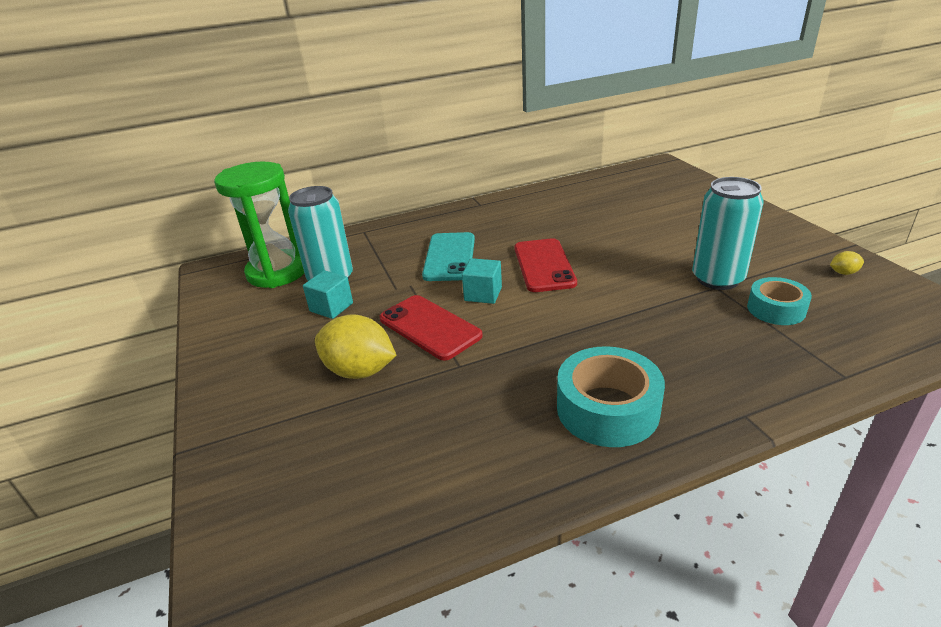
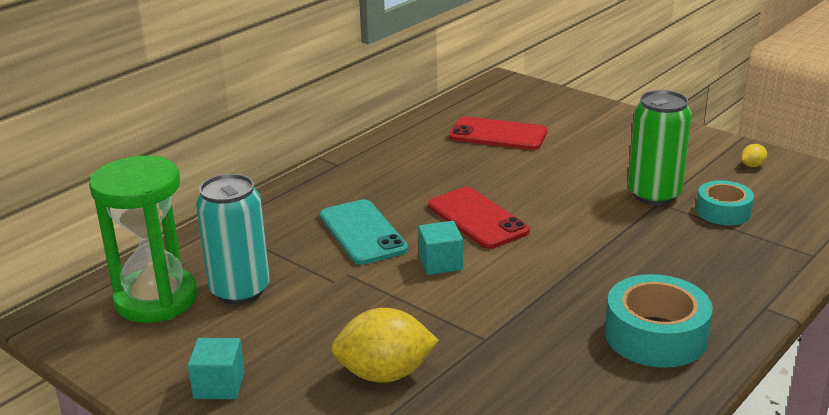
camera: 30 degrees left, 5 degrees down
turquoise cube [303,270,353,319] -> turquoise cube moved to [188,338,245,399]
red phone [380,295,483,361] -> red phone moved to [449,116,547,150]
turquoise can [692,177,764,290] -> green can [628,90,692,205]

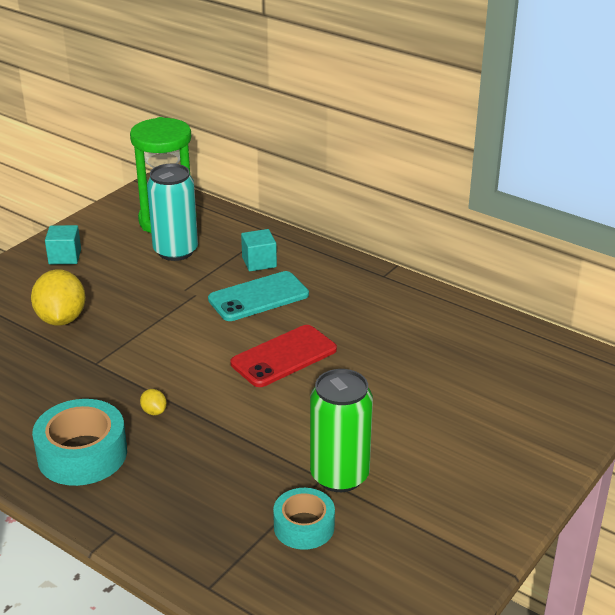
camera: 85 degrees right, 5 degrees up
turquoise cube [418,221,463,275] -> turquoise cube moved to [241,229,277,271]
red phone [449,116,547,150] -> none
yellow lemon [741,144,767,167] -> yellow lemon moved to [140,389,167,415]

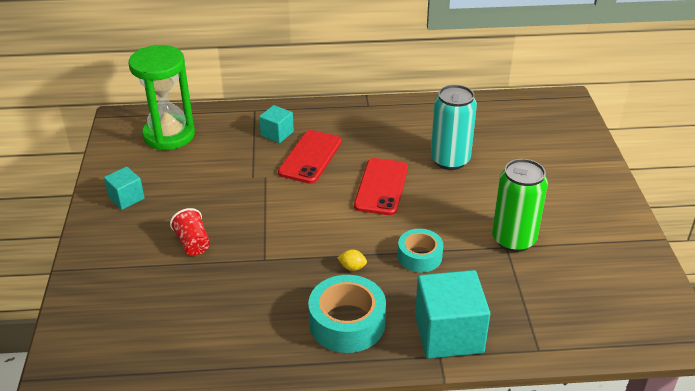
camera: 40 degrees left, 5 degrees up
yellow lemon [31,269,86,326] -> red cup [170,208,210,256]
turquoise can [147,164,198,261] -> turquoise can moved to [431,85,477,170]
turquoise phone [208,271,309,321] -> red phone [278,130,342,184]
turquoise tape [273,488,335,550] -> turquoise tape moved to [398,229,443,272]
none -> turquoise cube [415,270,490,359]

